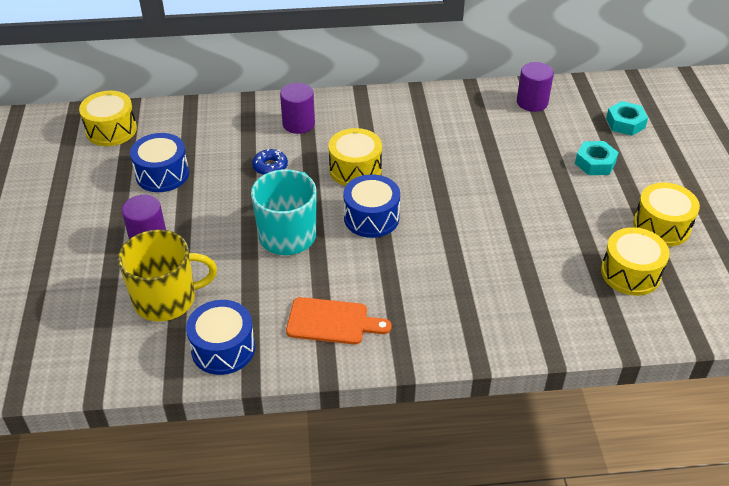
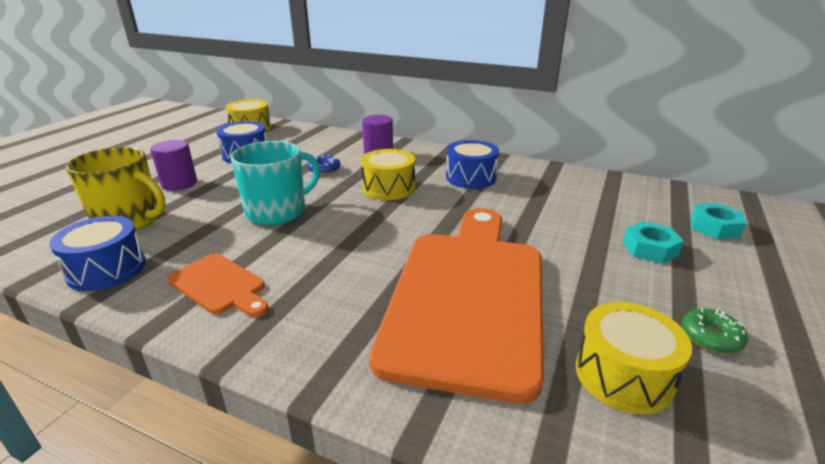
camera: 30 degrees right, 15 degrees down
blue drum [343,174,400,238] -> blue drum moved to [446,140,499,189]
purple cylinder [517,62,554,112] -> none
yellow drum [633,182,700,246] -> green donut [682,308,748,353]
none -> orange cutting board [369,208,544,404]

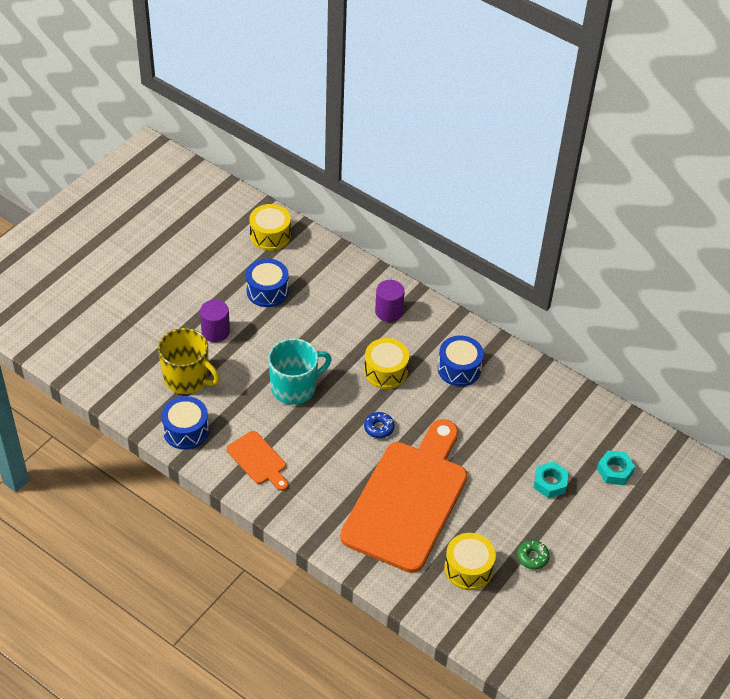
camera: 10 degrees right, 20 degrees up
blue donut [307,155,340,175] -> blue donut moved to [364,412,395,438]

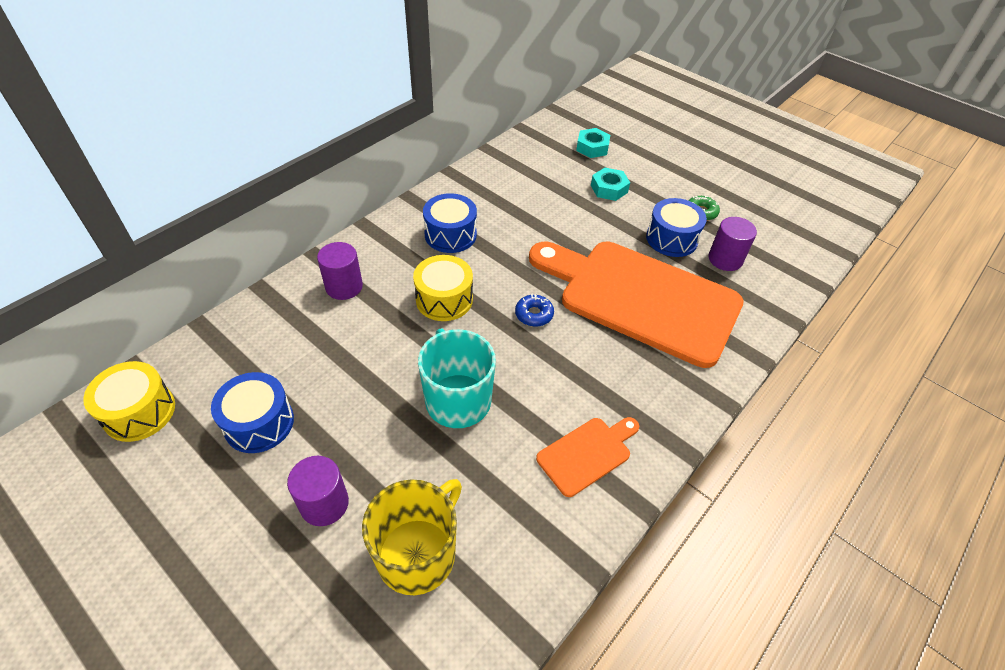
camera: 85 degrees left, 0 degrees up
blue drum [161,396,209,450] -> blue drum moved to [646,198,707,257]
yellow drum [444,533,496,590] -> purple cylinder [709,217,757,271]

